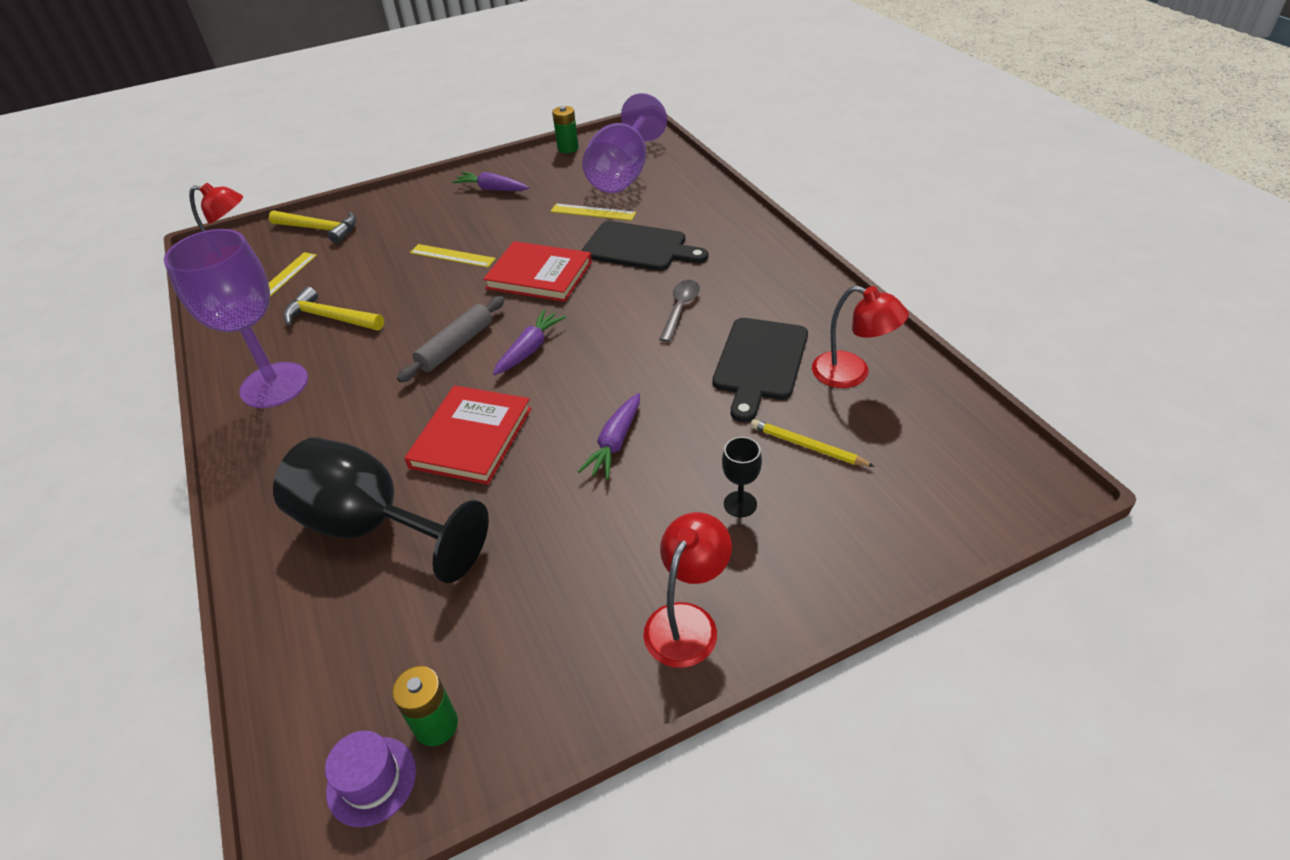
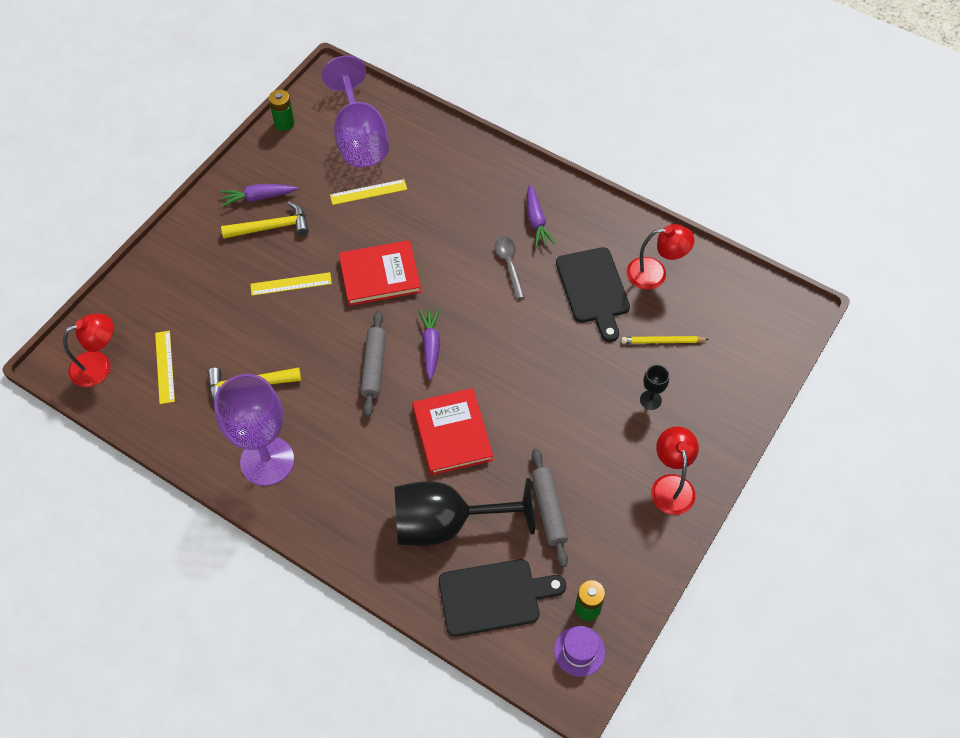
camera: 35 degrees left, 15 degrees up
yellow hammer [269,210,356,244] -> yellow hammer moved to [221,201,309,239]
purple carrot [578,393,640,480] -> purple carrot moved to [527,185,555,248]
black cutting board [581,221,708,271] -> black cutting board moved to [439,559,566,637]
none -> grey rolling pin [531,448,568,567]

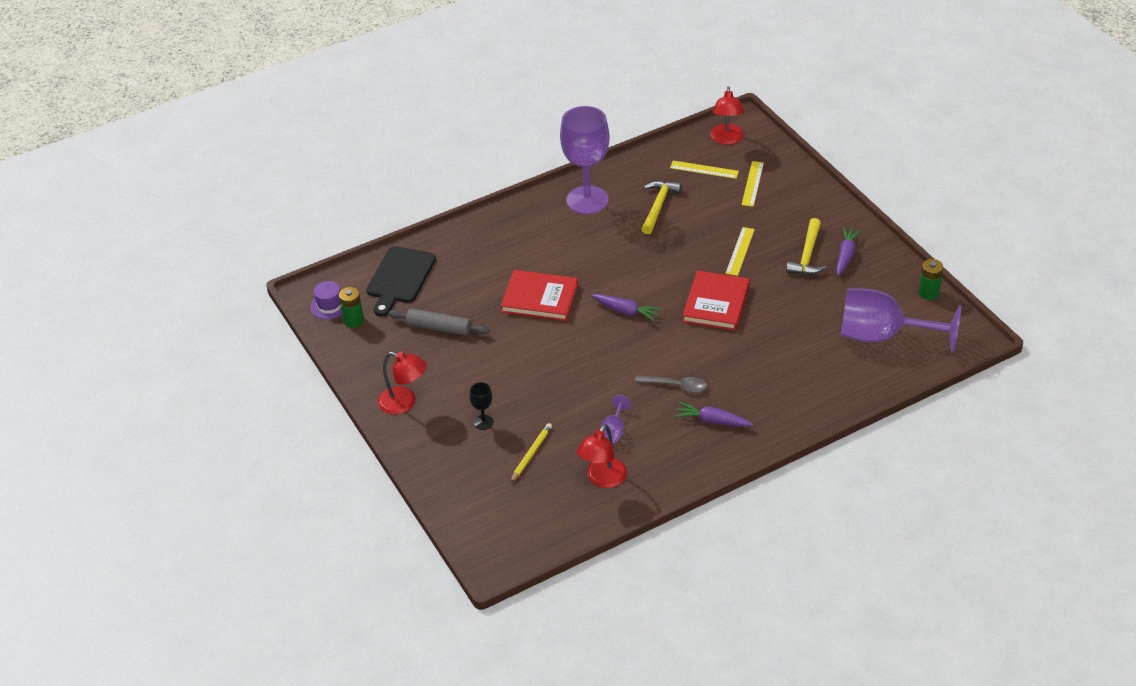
camera: 120 degrees right, 15 degrees down
yellow ruler [330,179,407,205] -> yellow ruler moved to [741,161,764,207]
grey rolling pin [360,311,386,416] -> none
black goblet [394,478,535,546] -> none
black cutting board [556,247,630,342] -> purple goblet [600,395,631,443]

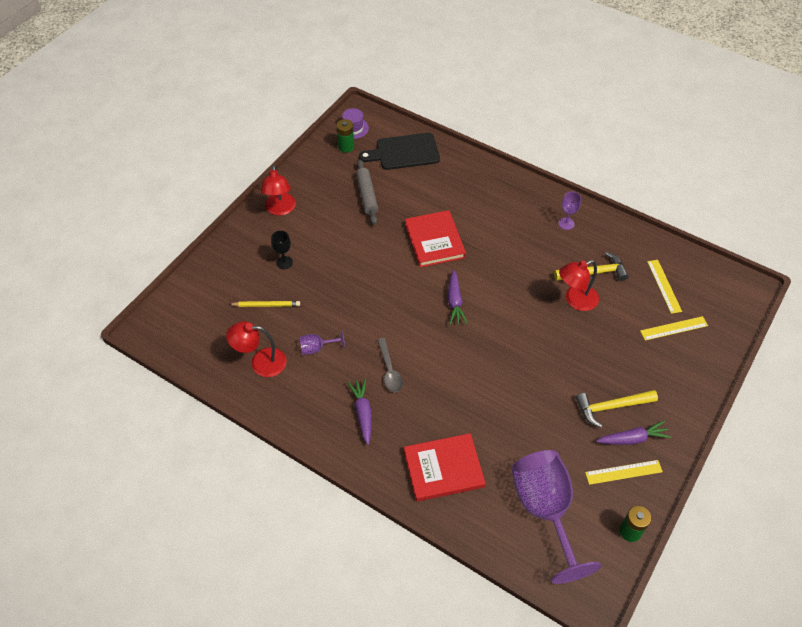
camera: 60 degrees right, 10 degrees up
purple goblet [560,106,610,214] -> purple goblet [558,191,581,230], size x0.42
red book [682,271,750,331] -> red book moved to [404,433,485,502]
red lamp [711,87,744,145] -> red lamp moved to [559,260,599,311]
yellow ruler [725,227,755,276] -> yellow ruler moved to [585,460,663,485]

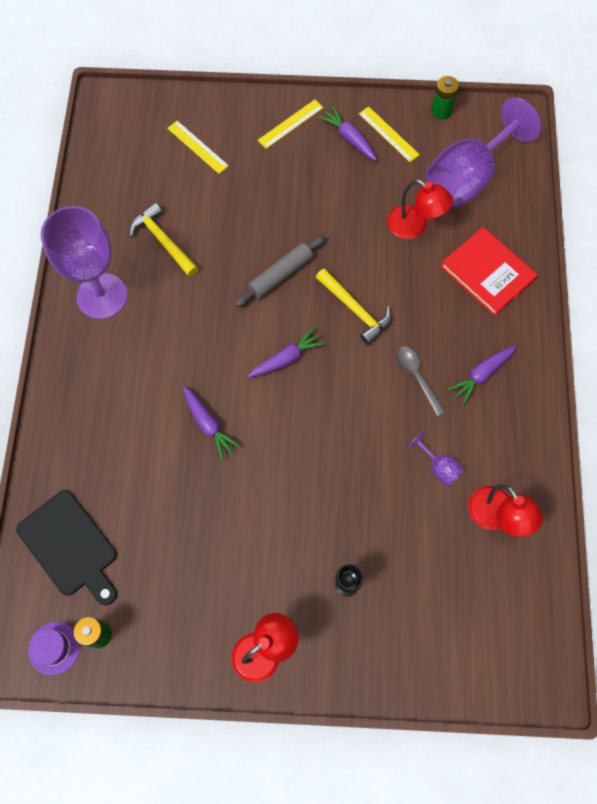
camera: 120 degrees left, 15 degrees up
yellow pencil [229,301,300,307] -> none
grey rolling pin [356,159,378,225] -> grey rolling pin moved to [234,235,326,307]
grey spoon [377,338,403,392] -> grey spoon turned 75 degrees counterclockwise [395,346,446,417]
red book [405,210,466,267] -> purple carrot [183,386,241,460]
purple goblet [558,191,581,230] -> purple goblet [41,206,127,319], size x2.41
red lamp [559,260,599,311] -> red lamp moved to [387,179,453,239]
yellow hammer [576,390,658,428] -> yellow hammer moved to [316,268,392,345]
yellow ruler [647,260,682,314] -> yellow ruler moved to [258,100,324,149]

